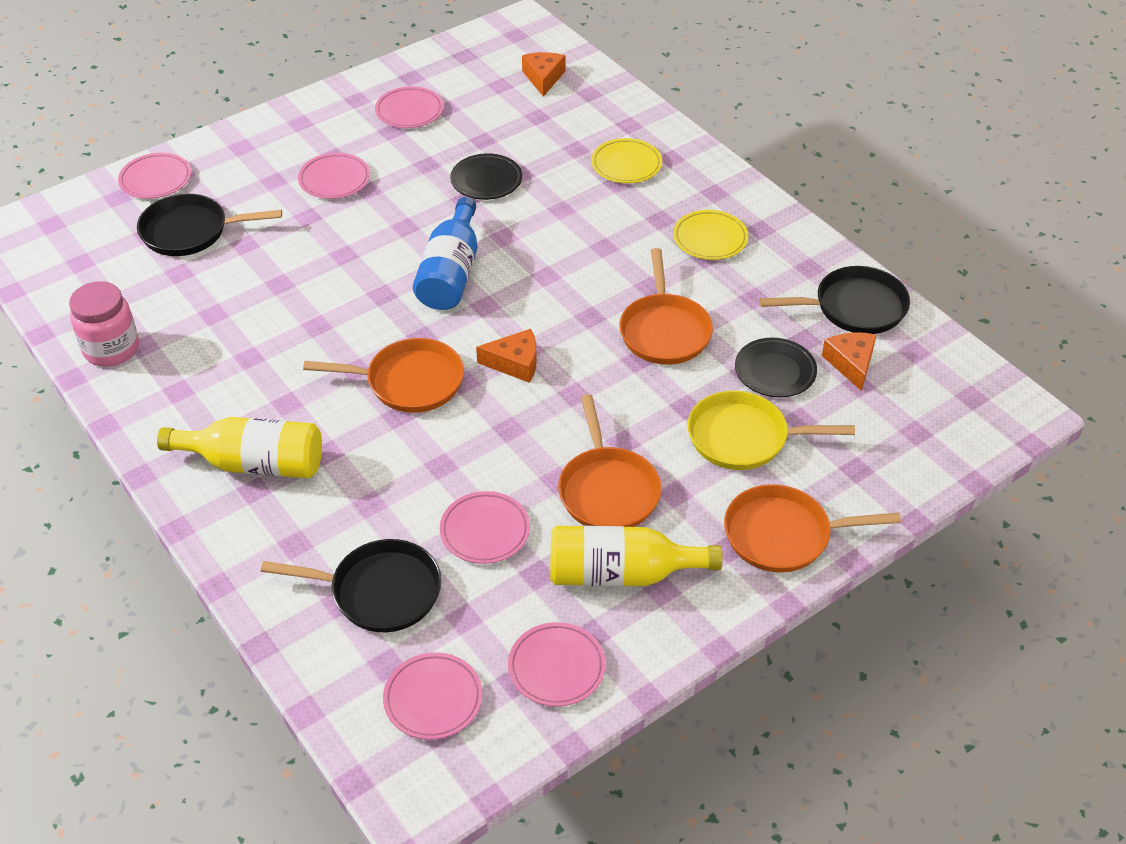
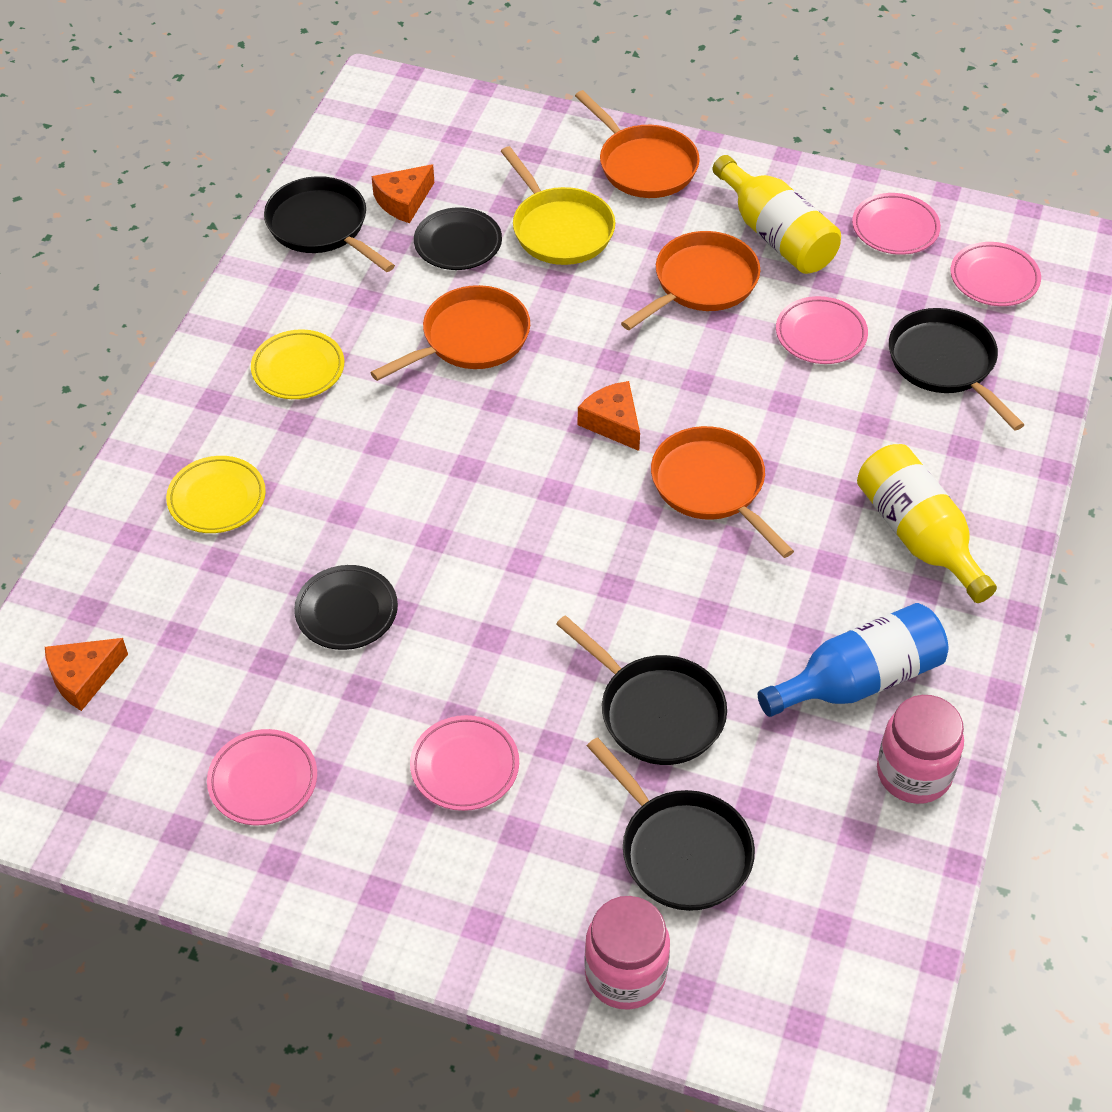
camera: 125 degrees left, 5 degrees up
pink plate [118,153,191,199] -> pink jar [584,896,670,1010]
blue bottle [413,197,477,310] -> blue bottle moved to [758,603,948,717]
none -> black pan [556,615,727,765]

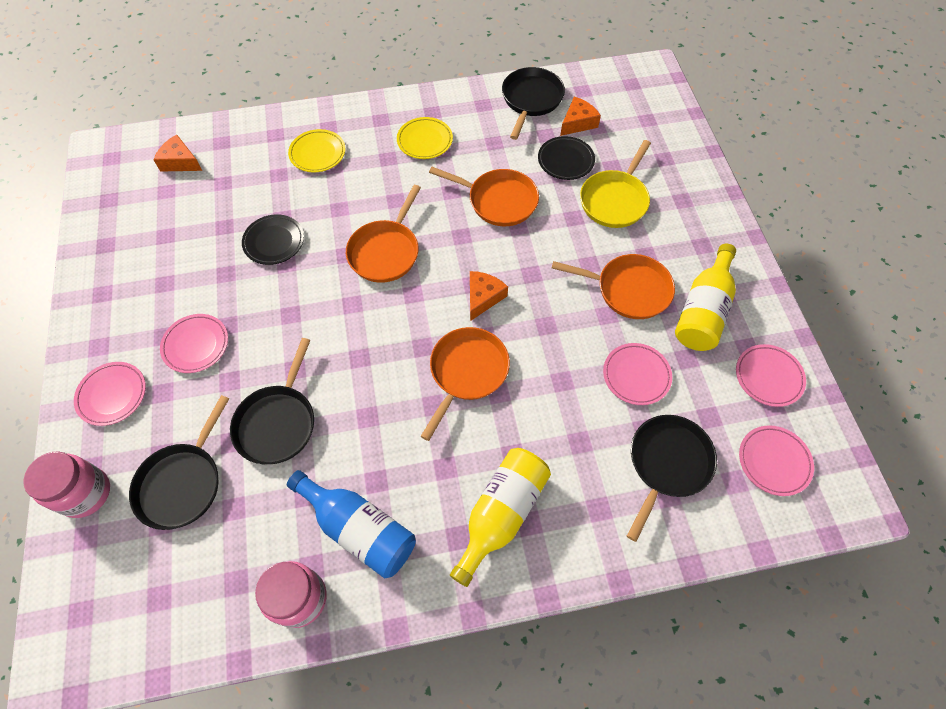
camera: 60 degrees right, 10 degrees up
pink plate [207,729,317,825] -> pink plate moved to [74,362,146,426]
orange cheese [371,164,434,223] -> orange cheese turned 120 degrees clockwise [560,97,601,136]
orange pan [575,90,700,198] -> orange pan moved to [346,185,421,283]

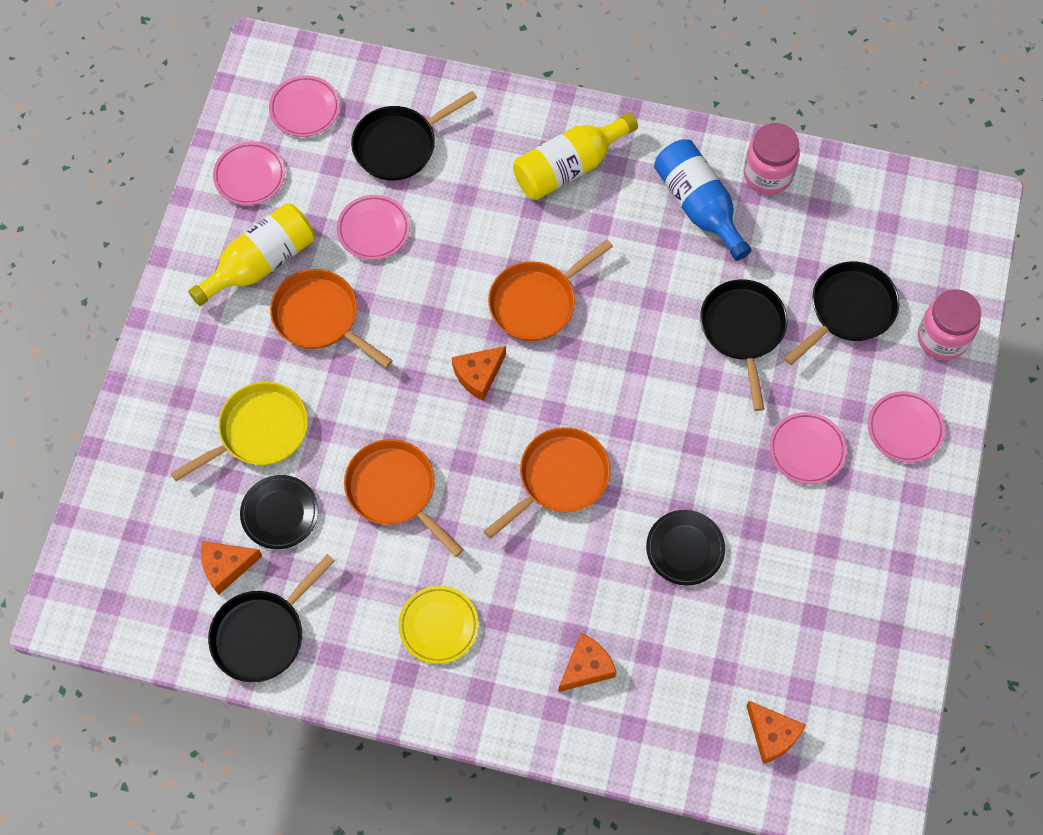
camera: 155 degrees left, 5 degrees up
black pan [230,338,314,464] -> black pan turned 45 degrees counterclockwise [700,279,788,411]
yellow plate [288,129,346,172] -> orange cheese [558,633,617,692]

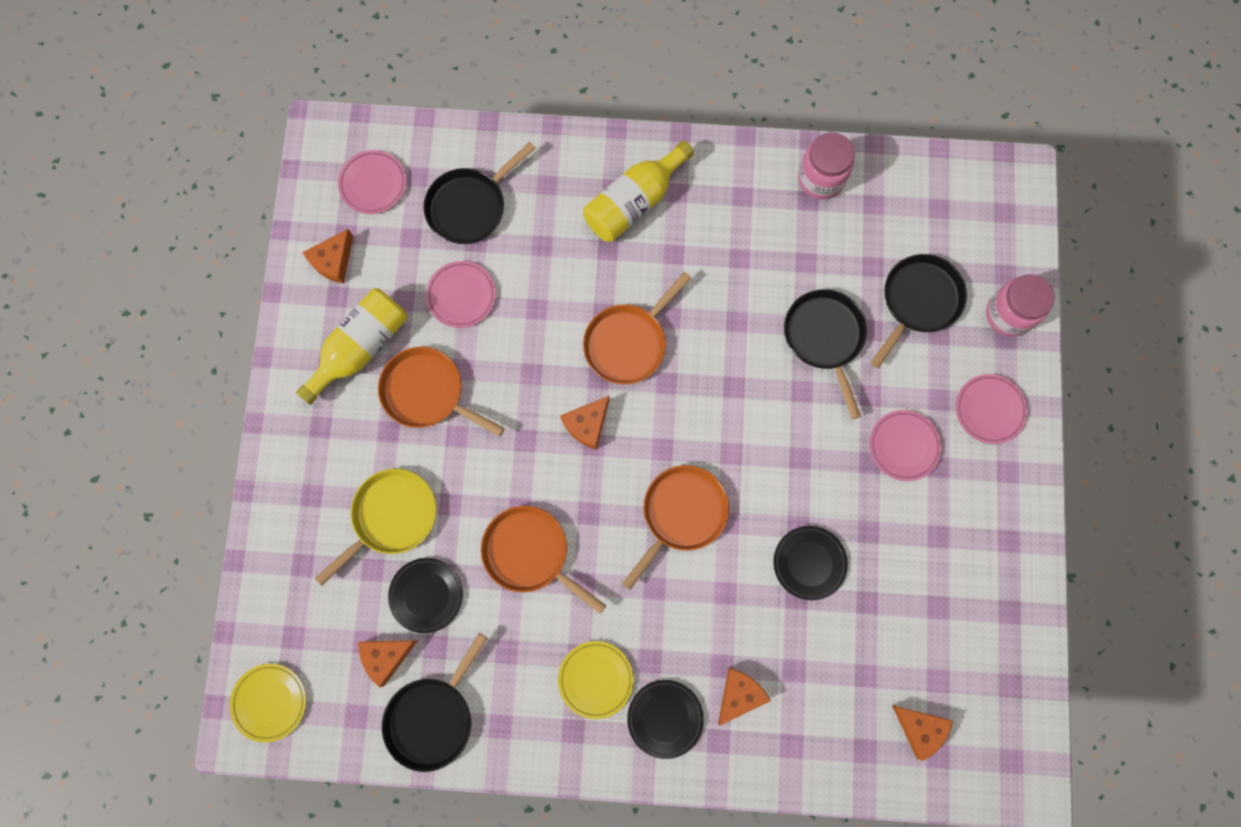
camera: 10 degrees left, 10 degrees up
pink plate [213,142,285,205] -> orange cheese [302,229,353,284]
blue bottle [654,139,751,261] -> none
none -> yellow plate [230,664,306,742]
none -> black plate [627,680,704,759]

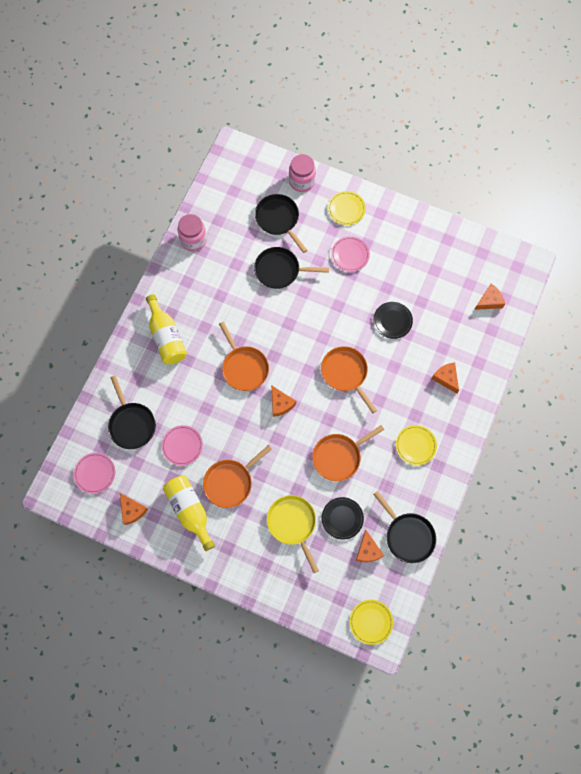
camera: 70 degrees left, 5 degrees down
black plate [627,680,704,759] -> none
pink plate [956,374,1028,444] -> yellow plate [328,191,366,225]

